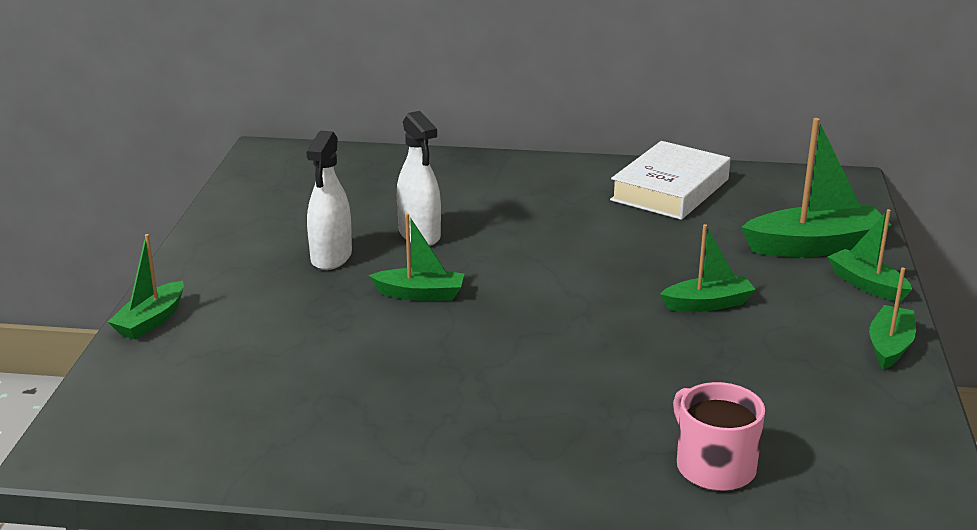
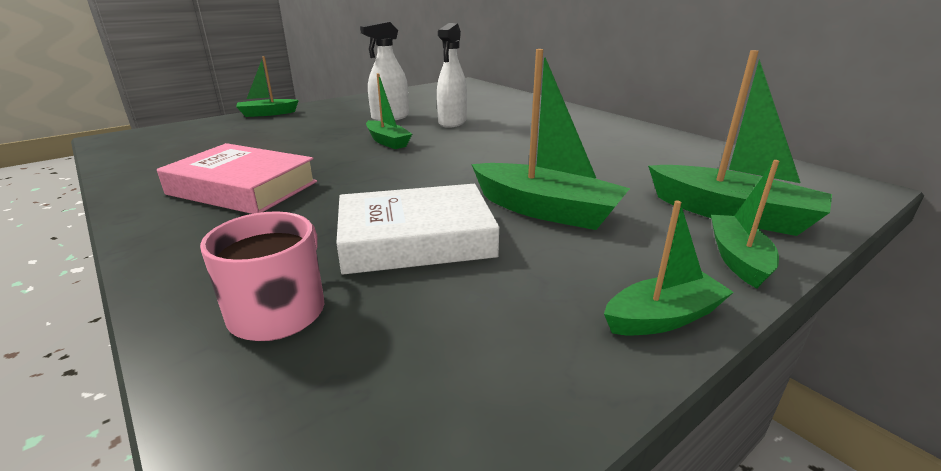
camera: 45 degrees right, 0 degrees up
white book [610,141,730,220] -> white book moved to [336,184,499,275]
green boat [660,224,756,312] -> green boat [471,49,630,230], size x1.67
none -> pink book [157,143,317,214]

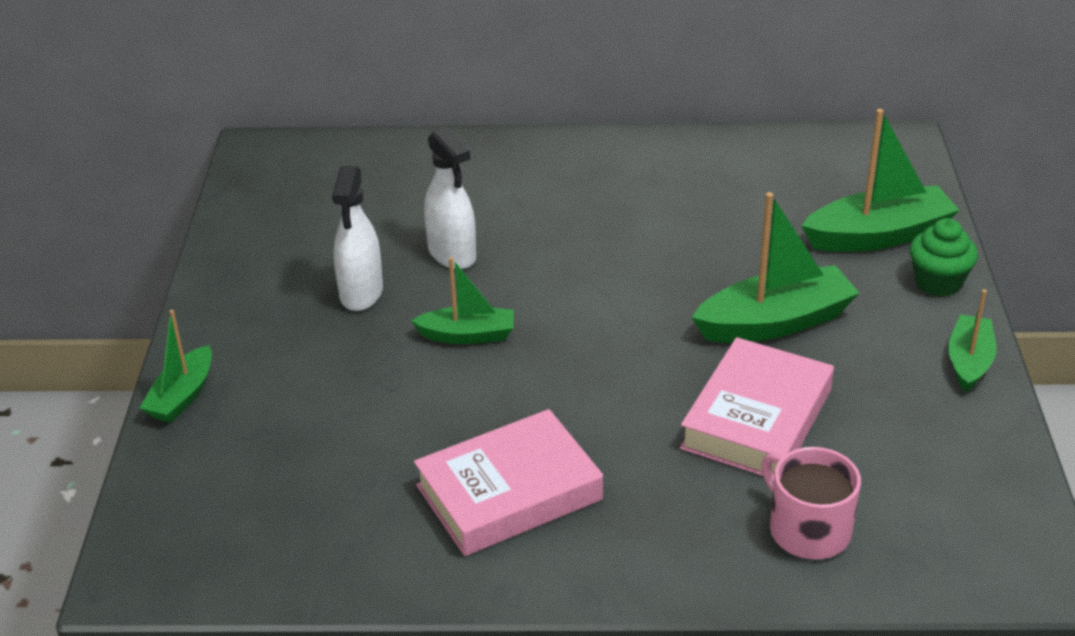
camera: 50 degrees left, 10 degrees up
white book [336,184,499,275] -> pink book [680,337,834,476]
green boat [711,160,779,288] -> green cupcake [910,218,978,297]

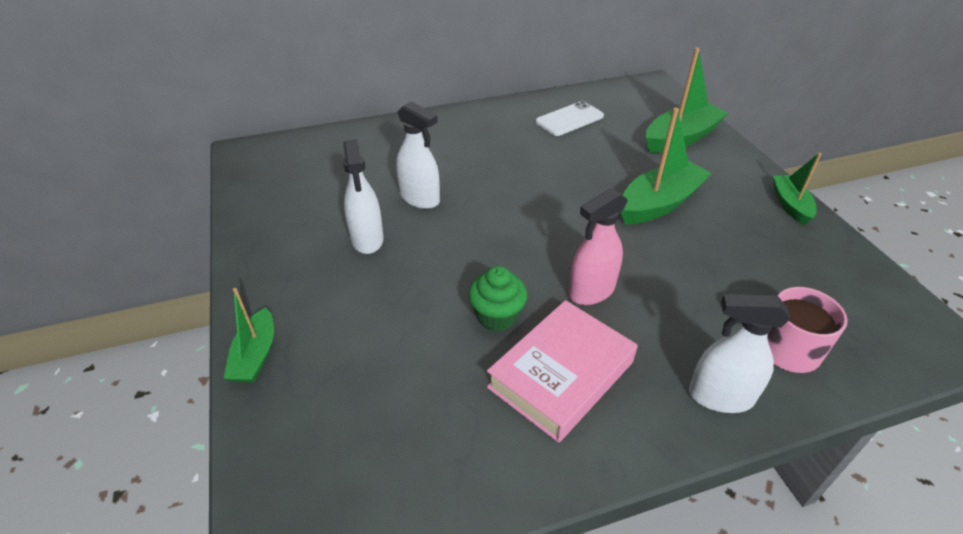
camera: 20 degrees left, 5 degrees up
green boat [411,257,514,344] -> none
pink book [680,337,834,476] -> none
green cupcake [910,218,978,297] -> green cupcake moved to [469,266,527,331]
none -> white phone [536,101,604,136]
none -> pink spray bottle [569,188,628,305]
none -> white spray bottle [689,294,791,413]

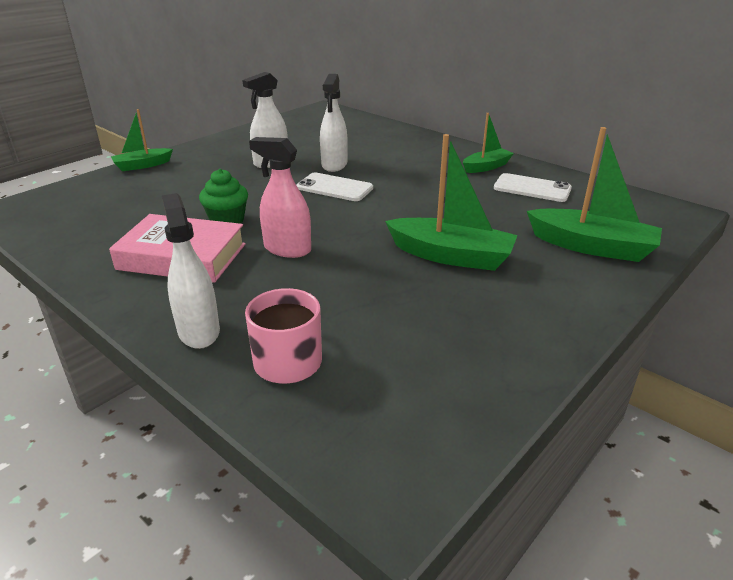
camera: 60 degrees right, 10 degrees down
green boat [773,153,821,225] -> green boat moved to [463,113,514,173]
none -> white phone [296,173,373,201]

